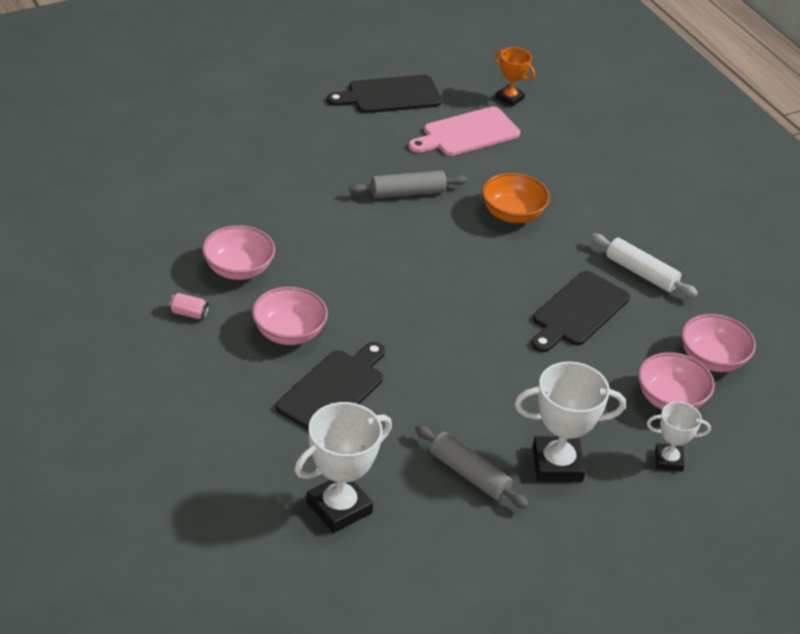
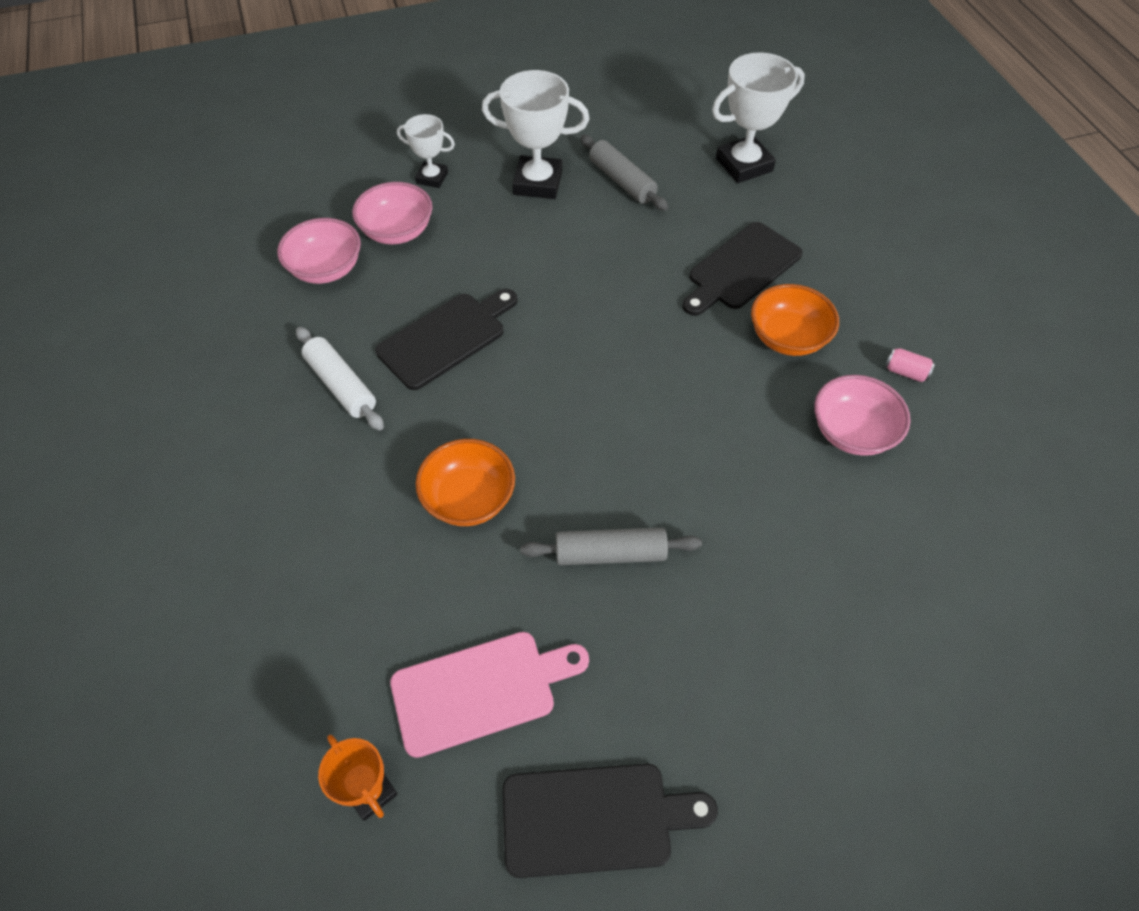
camera: 165 degrees left, 15 degrees up
pink bowl [252,287,328,345] -> orange bowl [751,284,839,356]

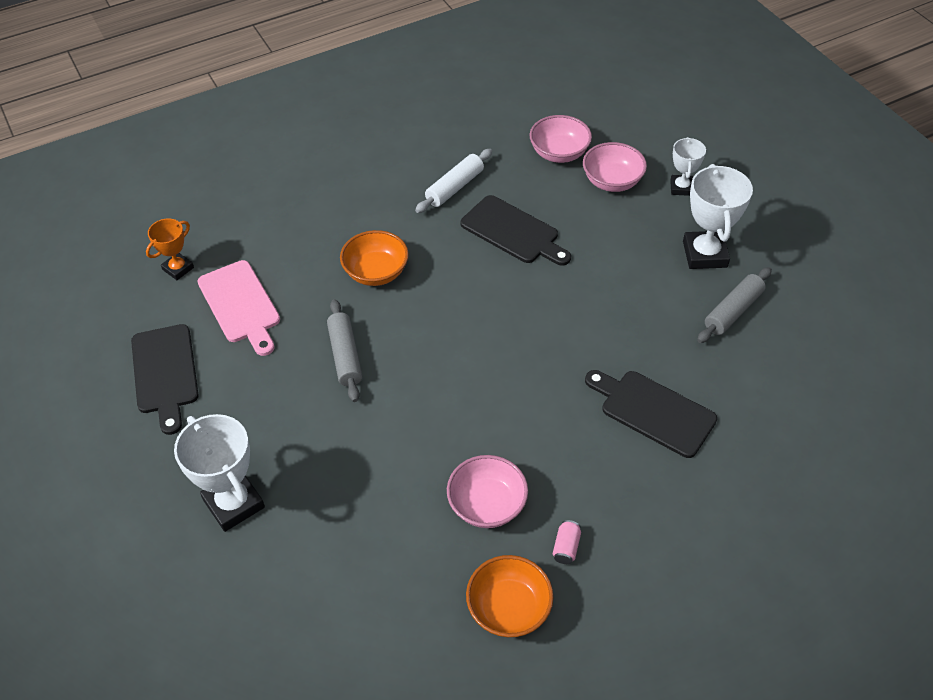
camera: 80 degrees right, 5 degrees down
white trophy [712,52,805,183] -> white trophy moved to [174,414,265,532]
orange bowl [751,284,839,356] -> orange bowl moved to [466,555,553,637]

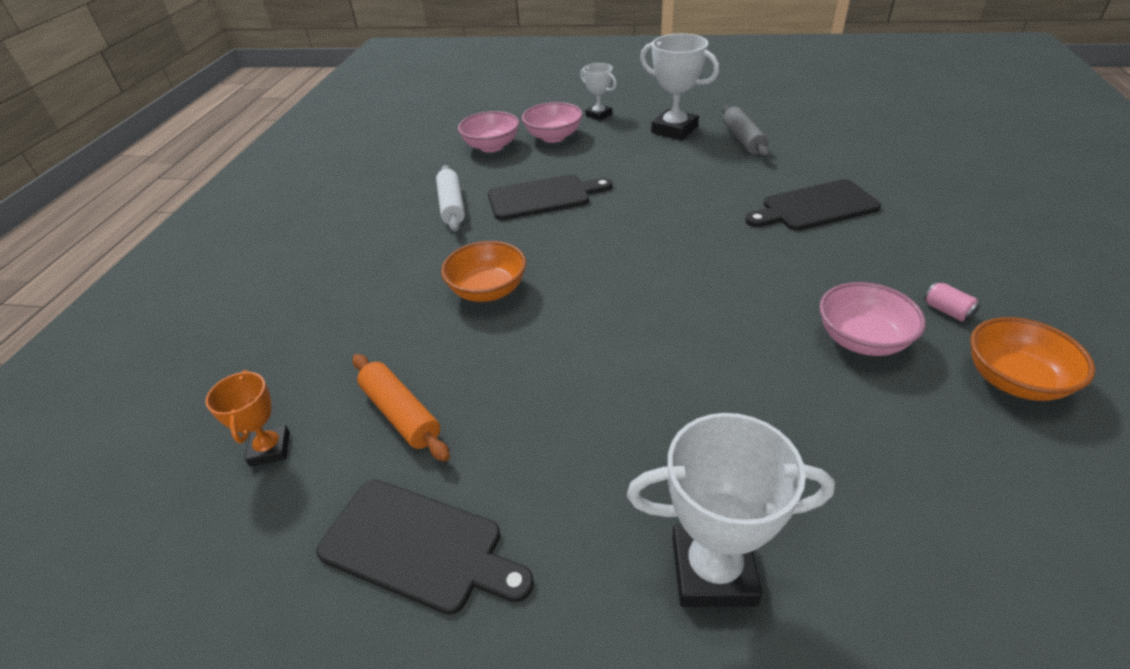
camera: 50 degrees left, 10 degrees down
pink cutting board [197,260,280,356] -> orange rolling pin [353,354,450,461]
grey rolling pin [327,299,362,402] -> none

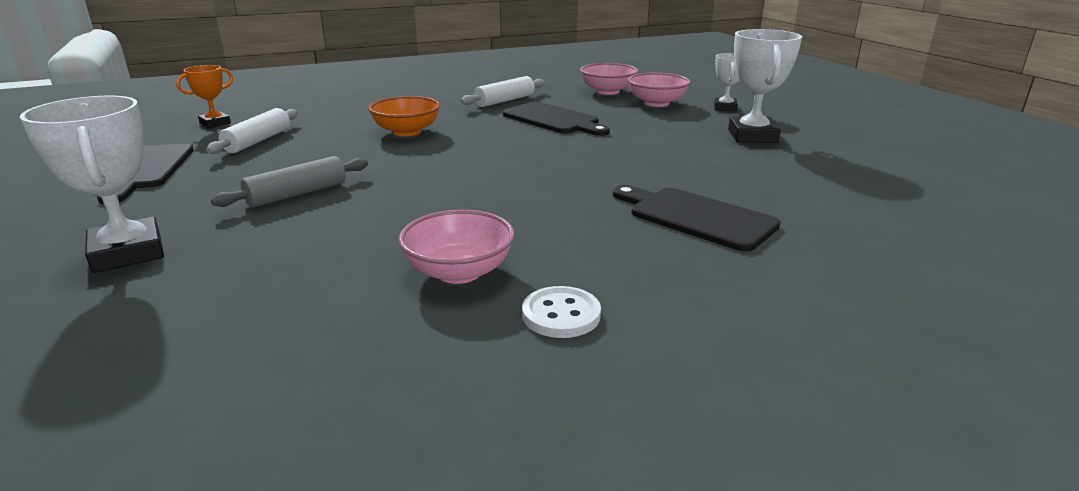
camera: 55 degrees right, 15 degrees down
orange rolling pin [353,354,450,461] -> white rolling pin [206,108,298,154]
grey rolling pin [722,105,770,158] -> grey rolling pin moved to [211,156,368,208]
pink can [924,282,980,321] -> white button [522,286,601,338]
orange bowl [970,317,1095,401] -> none

